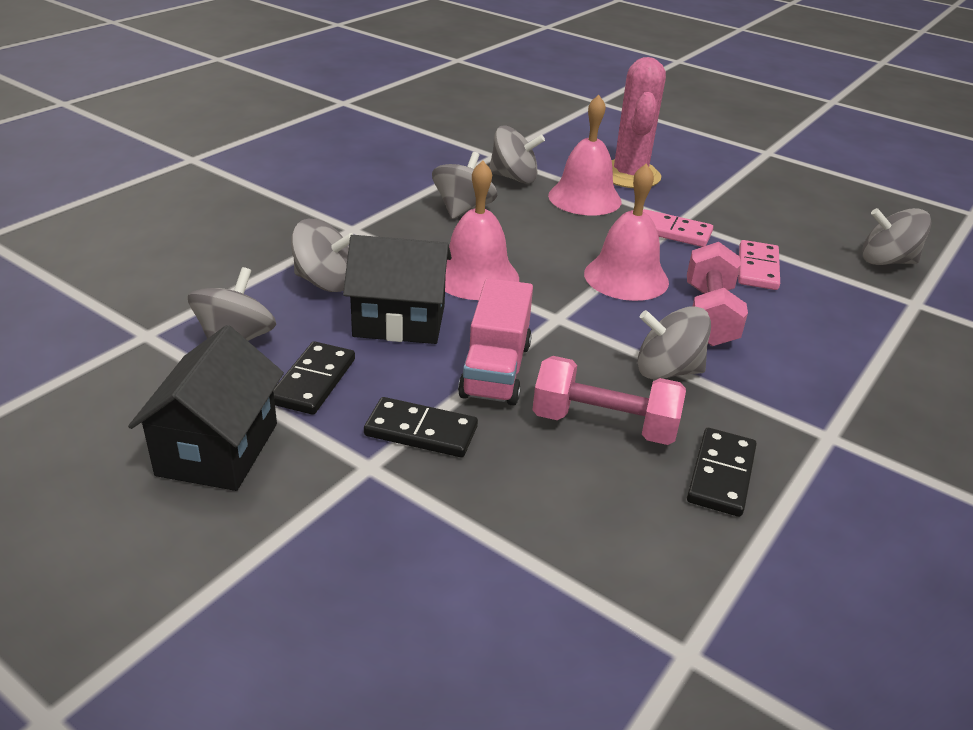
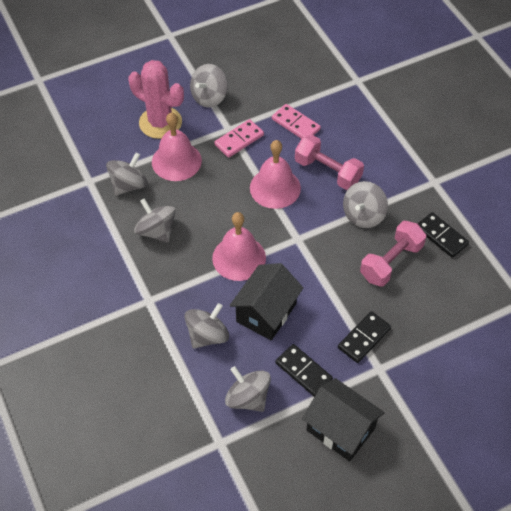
camera: 60 degrees left, 20 degrees up
pink truck [458,278,533,405] -> none
grey spinning top [862,208,932,265] -> grey spinning top moved to [190,64,228,108]

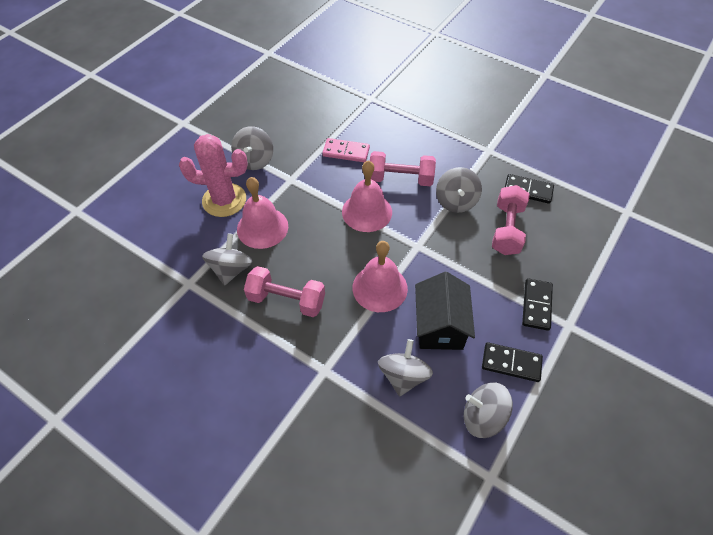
camera: 30 degrees left, 0 degrees up
grey spinning top [134,198,176,243] -> pink dumbbell [244,266,325,317]
pink domino [214,119,264,158] -> none
black house [302,378,385,461] -> none

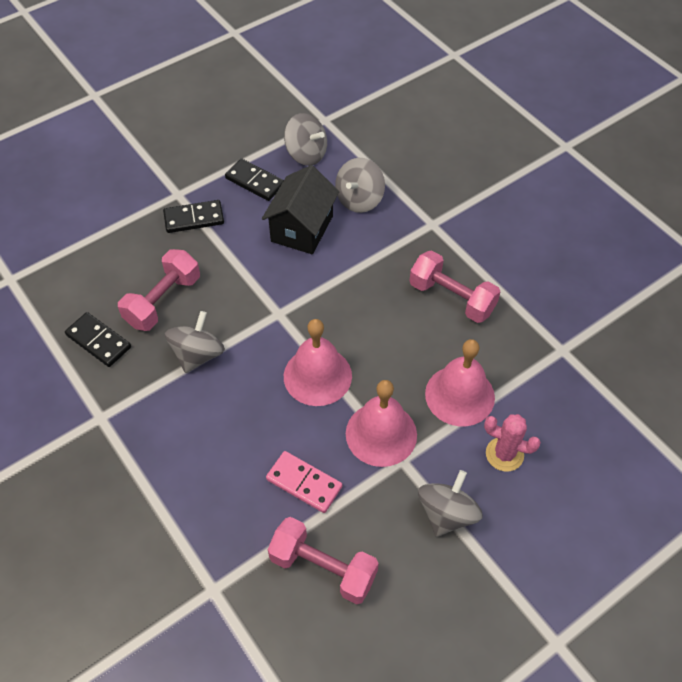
camera: 160 degrees left, 0 degrees up
pink cactus [179,134,248,217] -> pink cactus [484,414,541,471], size x0.60
grey spinning top [202,233,253,285] -> none
pink bell [353,241,408,312] -> pink bell moved to [346,380,417,467]
pink dumbbell [370,151,436,186] -> pink dumbbell moved to [268,517,379,605]
black domino [522,278,553,331] -> black domino turned 45 degrees clockwise [163,200,224,233]

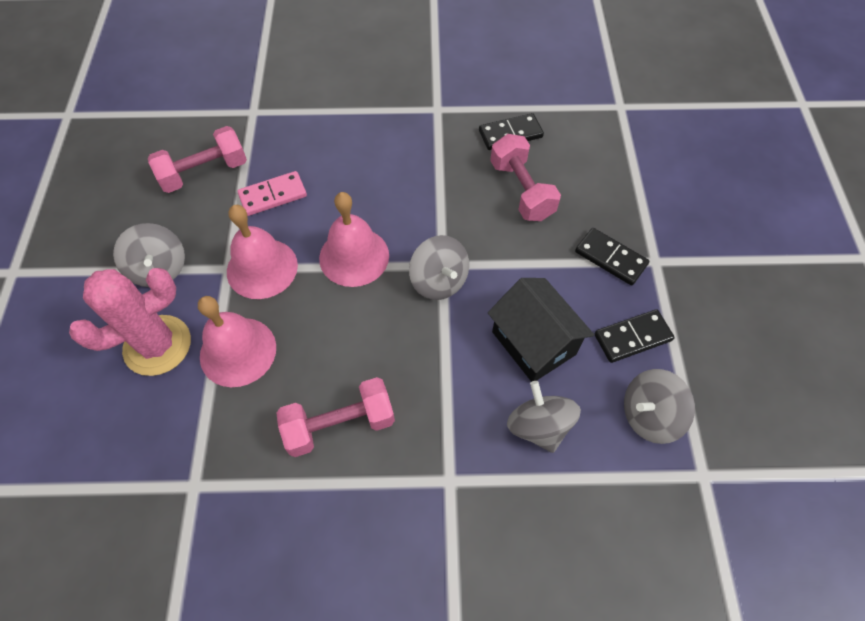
camera: 125 degrees right, 5 degrees up
black domino [163,200,224,233] -> black domino turned 75 degrees counterclockwise [575,228,649,286]
grey spinning top [165,311,225,373] -> grey spinning top moved to [409,235,469,300]
pink cactus [484,414,541,471] -> pink cactus [69,268,191,376], size x1.68

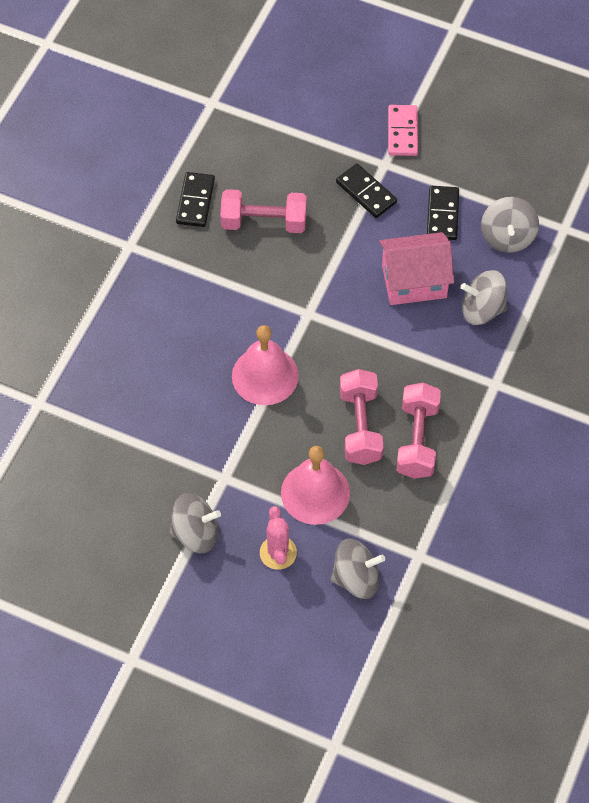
camera: 65 degrees left, 0 degrees up
pink cactus [69,268,191,376] -> pink cactus [260,506,297,570], size x0.60
pink dumbbell [148,126,247,193] -> pink dumbbell moved to [340,369,384,465]
pink bell [227,205,298,299] -> none
pink domino [237,171,307,216] -> pink domino moved to [388,105,418,156]
grey spinning top [409,235,469,300] -> grey spinning top moved to [330,538,385,599]
black house [488,278,594,382] -> pink house [379,232,454,305]
black domino [575,228,649,286] -> black domino turned 75 degrees clockwise [336,163,397,218]

